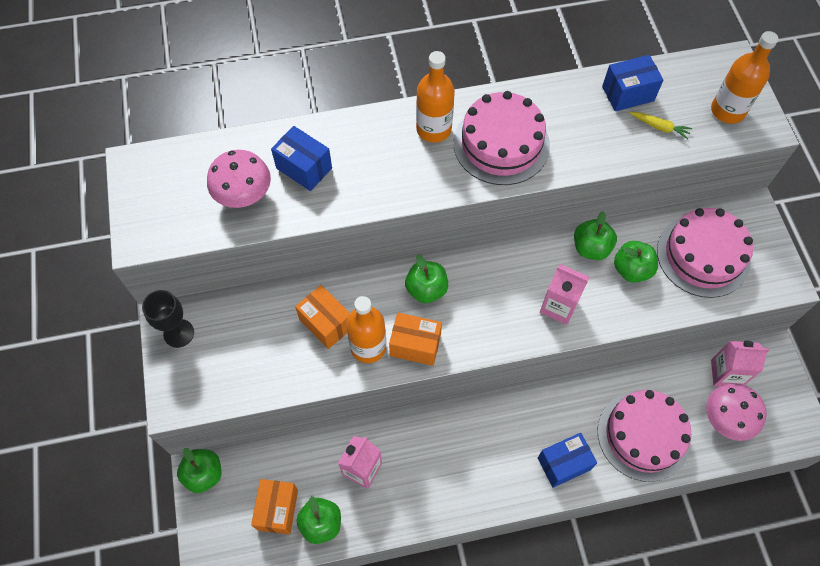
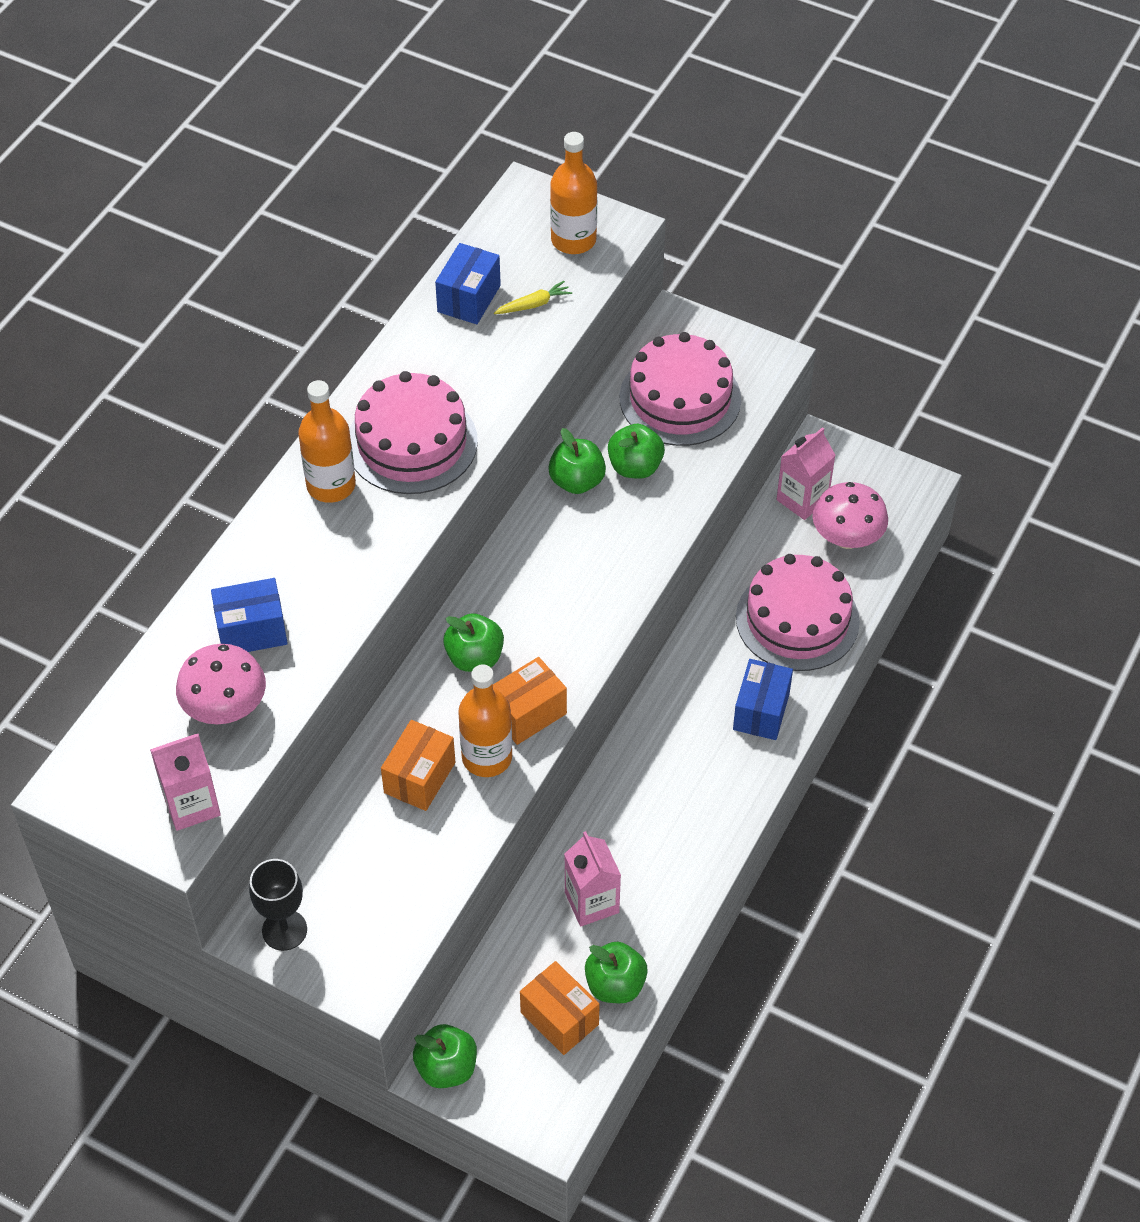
camera: 50 degrees left, 10 degrees down
orange box [295,285,350,349] -> orange box turned 60 degrees counterclockwise [381,720,455,811]
pink carton [540,264,590,325] -> pink carton moved to [150,734,221,831]

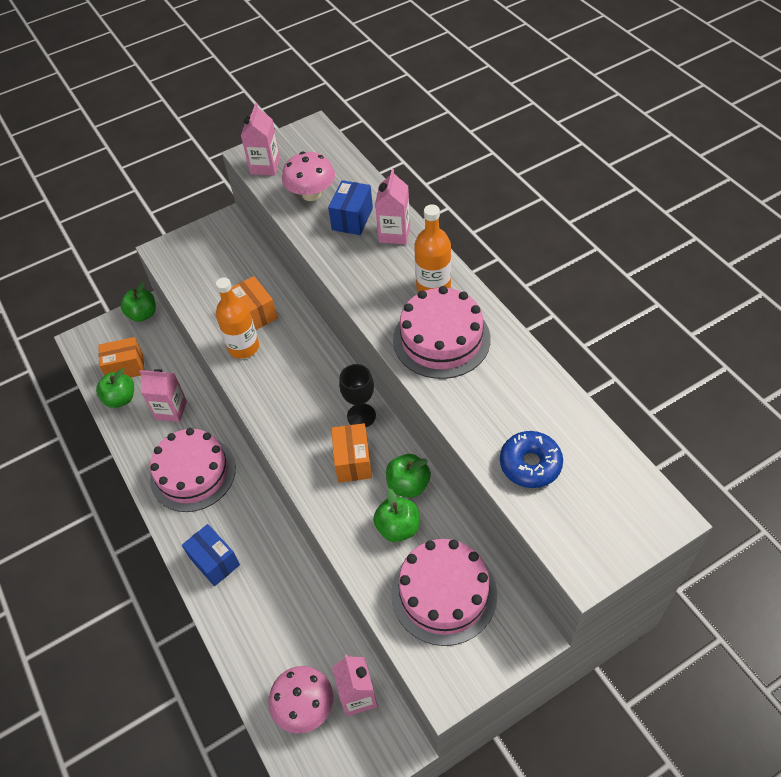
camera: 125 degrees right, 0 degrees up
black goblet [249,859,307,951] -> black goblet moved to [339,364,376,427]
blue box [435,243,501,324] -> none
green apple [443,613,504,672] -> none
orange box [493,657,567,745] -> orange box moved to [331,423,372,482]
yellow carrot [494,281,572,314] -> blue donut [500,431,563,488]
orange bottle [550,132,597,254] -> none
pink cake [736,554,860,671] -> pink cake moved to [150,428,236,512]
none -> pink carton [375,169,410,245]

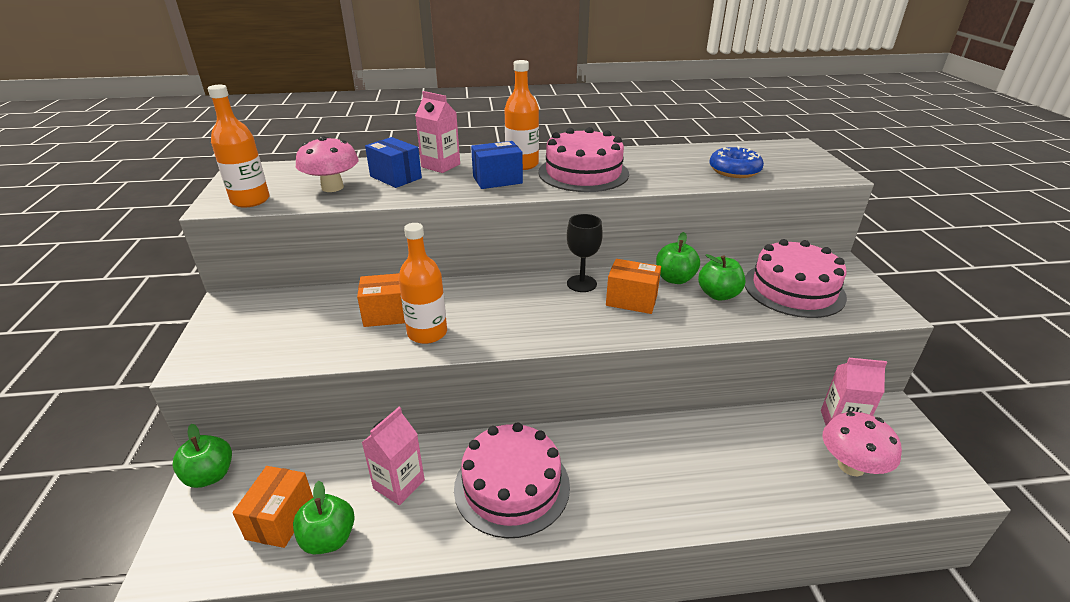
camera: 70 degrees left, 20 degrees down
blue box [182,524,240,586] -> blue box moved to [471,141,523,189]
pink carton [241,103,281,176] -> orange bottle [208,85,269,208]

